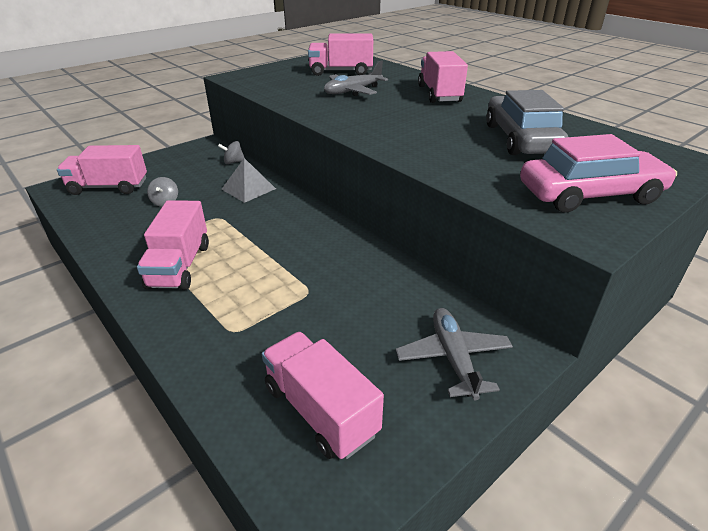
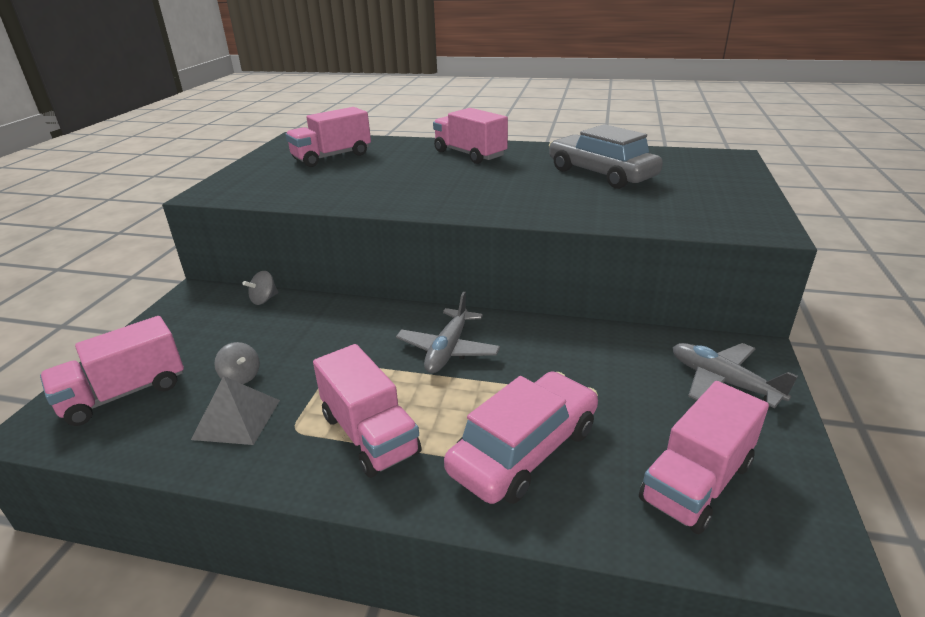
camera: 35 degrees left, 5 degrees down
grey pyramid [221,158,276,203] -> grey pyramid moved to [191,376,280,445]
pink truck [262,332,384,459] -> pink truck turned 60 degrees counterclockwise [639,381,769,534]
grey plane [324,61,388,96] -> grey plane moved to [396,292,500,373]
pink car [520,134,677,213] -> pink car moved to [444,371,598,504]

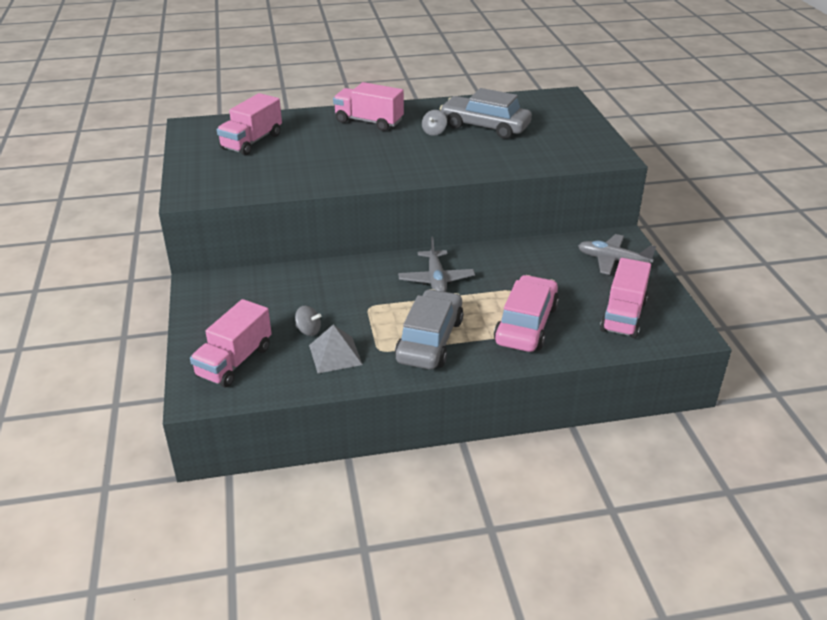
camera: 25 degrees left, 5 degrees up
grey spinning top [242,271,278,305] -> grey spinning top moved to [422,110,447,136]
pink truck [313,344,422,478] -> grey car [395,289,463,370]

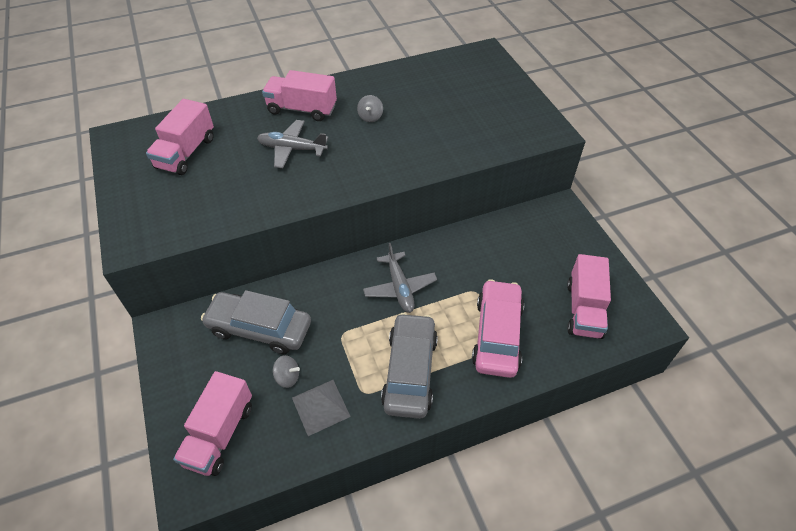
camera: 10 degrees left, 15 degrees up
grey car [440,88,532,139] -> grey car moved to [201,290,311,354]
grey plane [578,234,656,275] -> grey plane moved to [257,120,328,168]

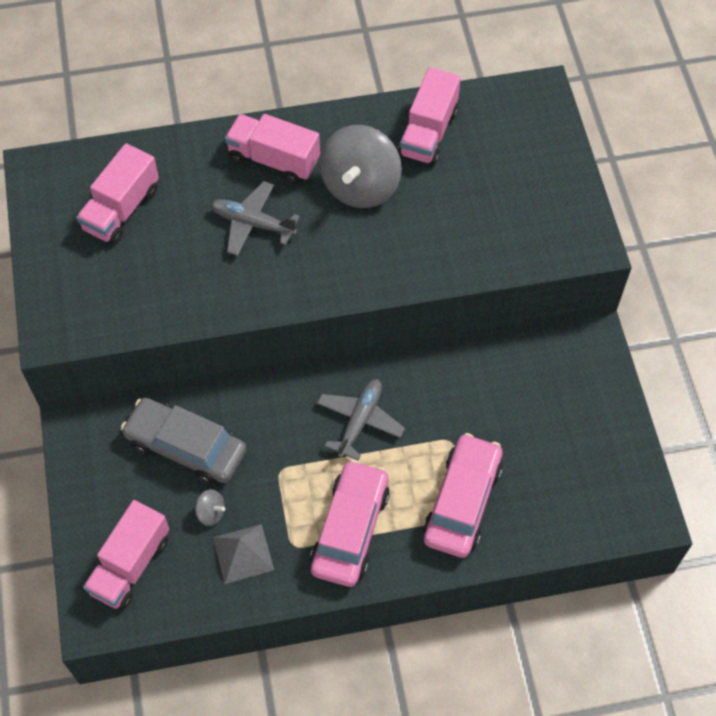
camera: 10 degrees right, 10 degrees up
grey spinning top [357,95,383,122] -> grey spinning top [320,125,402,208], size x2.42
grey plane [363,243,437,313] -> grey plane turned 150 degrees counterclockwise [317,379,405,460]
grey car [381,313,438,419] -> pink car [310,459,390,587]
pink truck [567,254,611,339] -> pink truck moved to [398,67,461,165]

